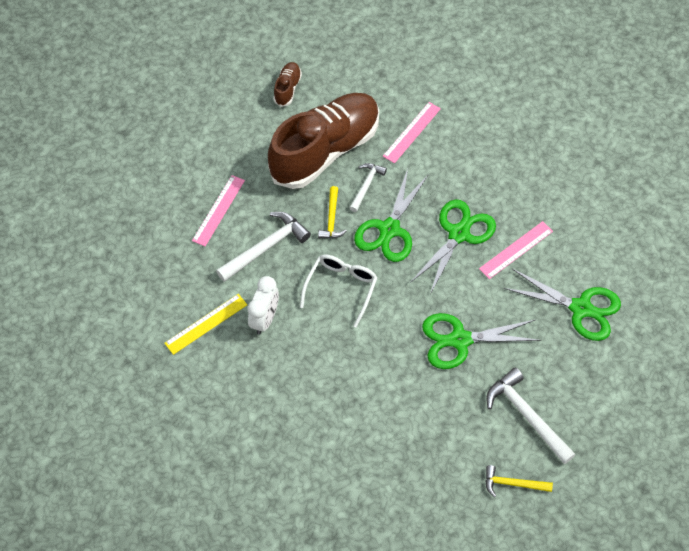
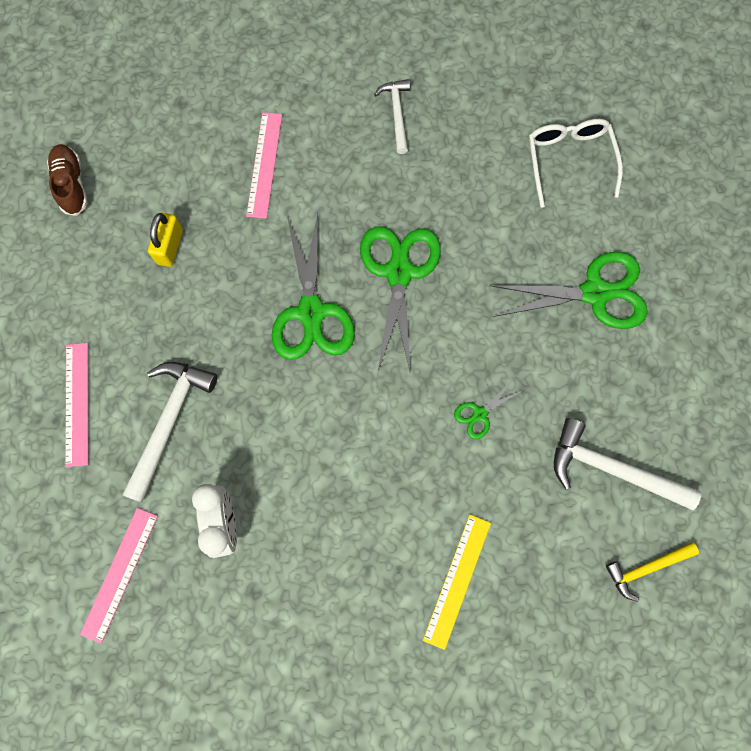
camera: 30 degrees left, 15 degrees up
yellow ruler [164,294,247,355] -> yellow ruler moved to [423,514,491,650]
brown shoe [268,93,379,189] -> yellow padlock [148,213,183,267]
white glasses [300,255,378,328] -> white glasses moved to [529,119,623,208]
yellow hammer [318,186,347,238] -> none
white hammer [350,163,387,212] -> white hammer moved to [374,79,410,154]
green scissors [422,313,541,369] -> green scissors [454,380,522,439], size x0.46
pink ruler [479,221,553,279] -> pink ruler moved to [80,508,158,643]

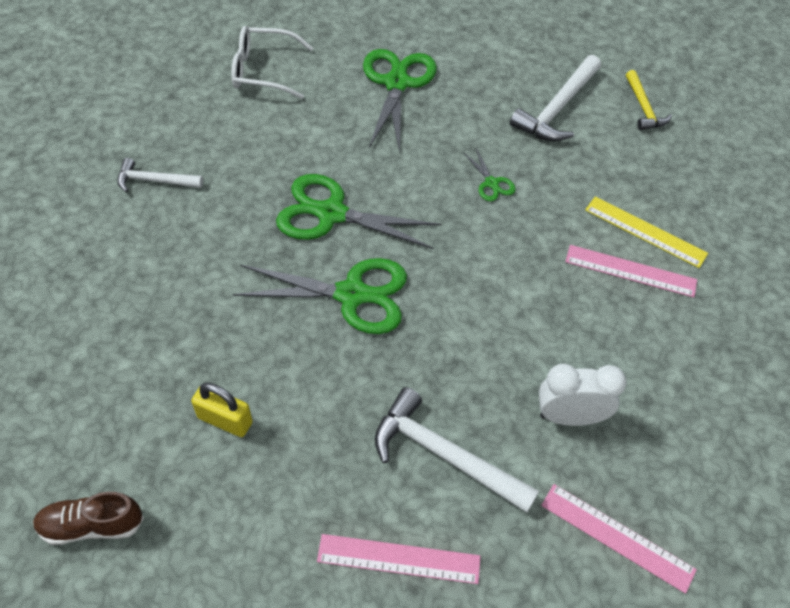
camera: 80 degrees left, 20 degrees down
pink ruler [246,112,282,219] -> pink ruler moved to [565,245,697,298]

